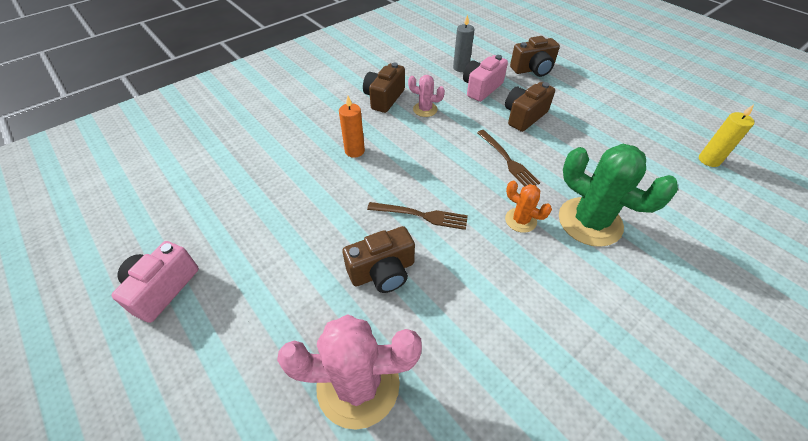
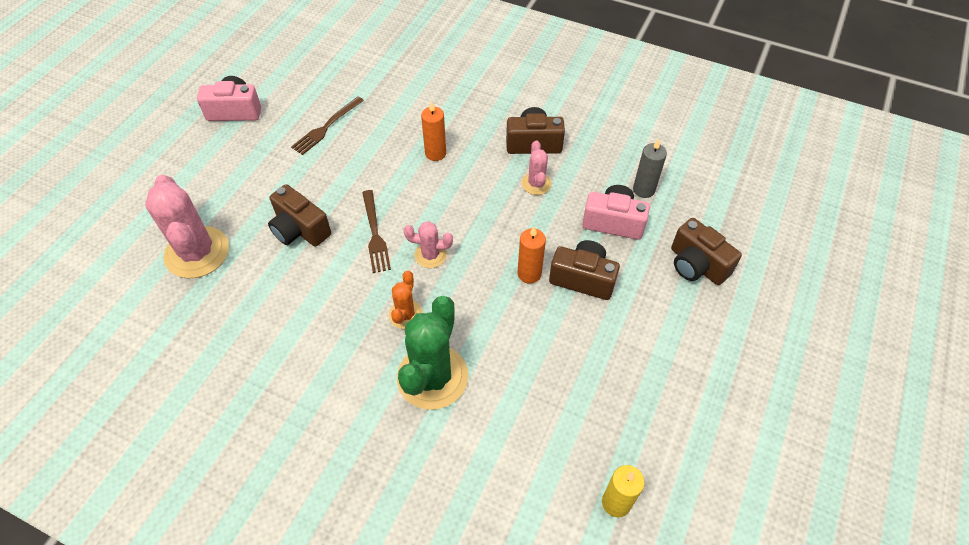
camera: 65 degrees right, 5 degrees up
brown fork [477,130,540,187] -> brown fork moved to [291,96,364,155]
none -> pink cactus [403,221,453,268]
none -> orange candle [518,227,546,284]

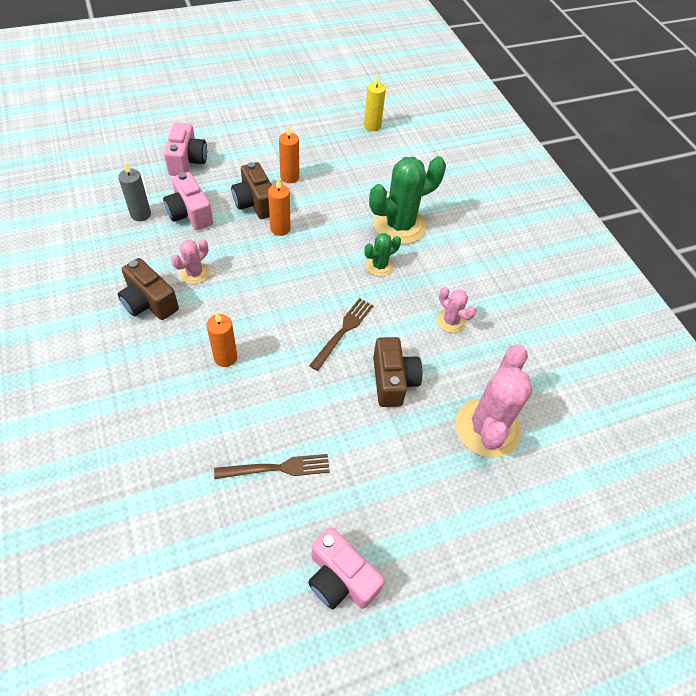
camera: 140 degrees left, 0 degrees up
orange cactus [389,271,423,329] -> green cactus [364,233,401,277]
pink cactus [403,221,453,268] -> pink cactus moved to [436,287,476,333]
brown camera [671,218,742,285] -> pink camera [164,122,207,176]
none -> orange candle [279,125,299,183]

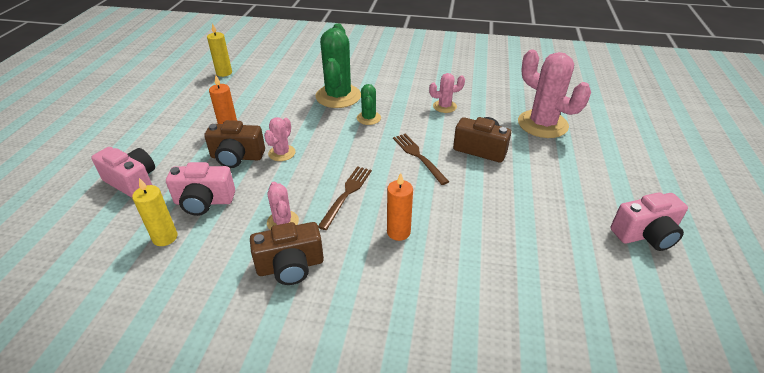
camera: 55 degrees left, 15 degrees down
grey candle [118,162,151,221] -> yellow candle [132,178,177,246]
brown fork [214,454,330,479] -> brown fork moved to [318,166,372,230]
orange candle [268,178,291,236] -> pink cactus [264,117,296,161]

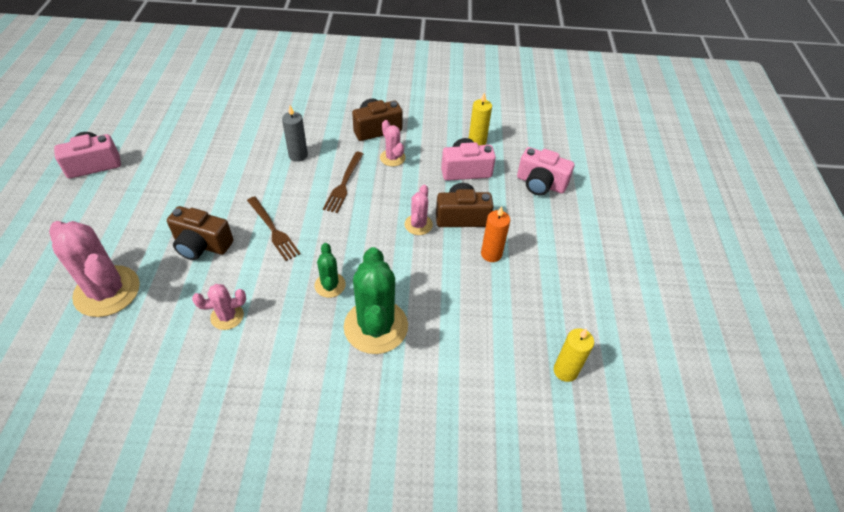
camera: 170 degrees right, 10 degrees up
orange candle [387,173,413,241] -> grey candle [282,105,308,162]

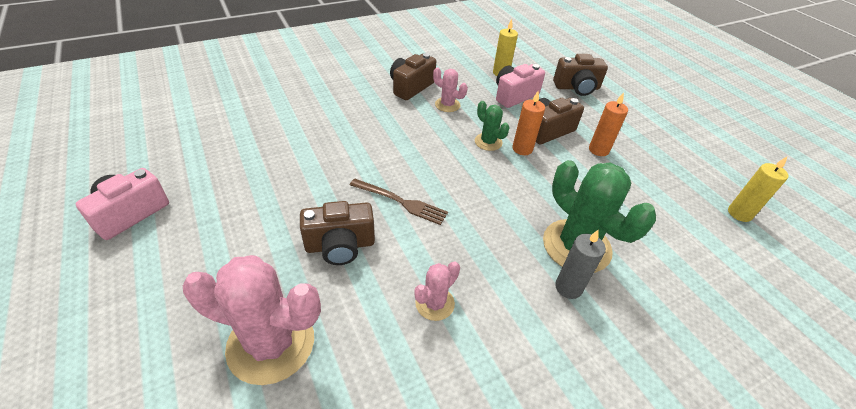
camera: 30 degrees left, 5 degrees down
grey candle [282,105,308,162] -> grey candle moved to [555,229,606,299]
green cactus [314,243,346,298] -> green cactus moved to [475,101,510,151]
brown fork [323,152,363,213] -> none
pink cactus [405,185,433,235] -> orange candle [512,91,545,155]
pink camera [517,147,575,195] -> brown camera [553,54,608,96]

